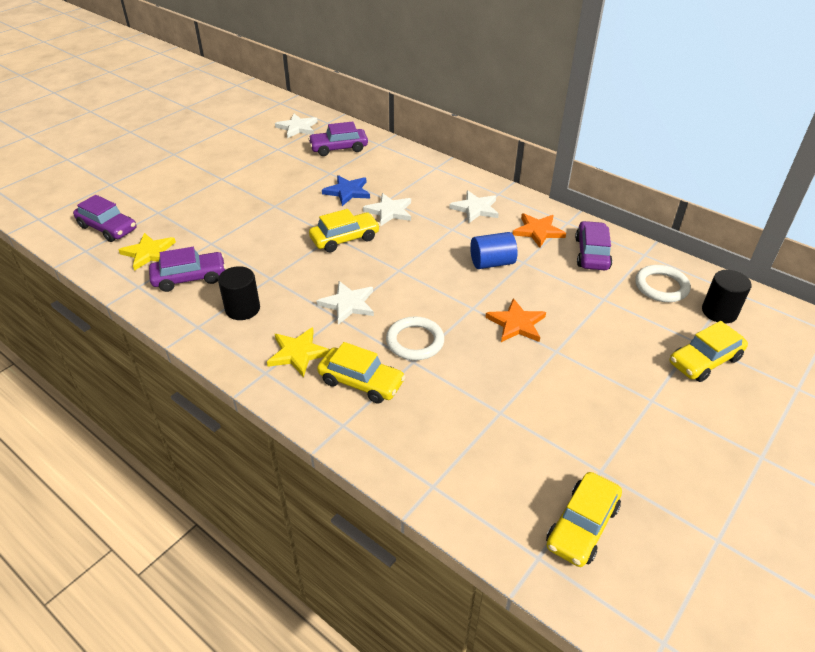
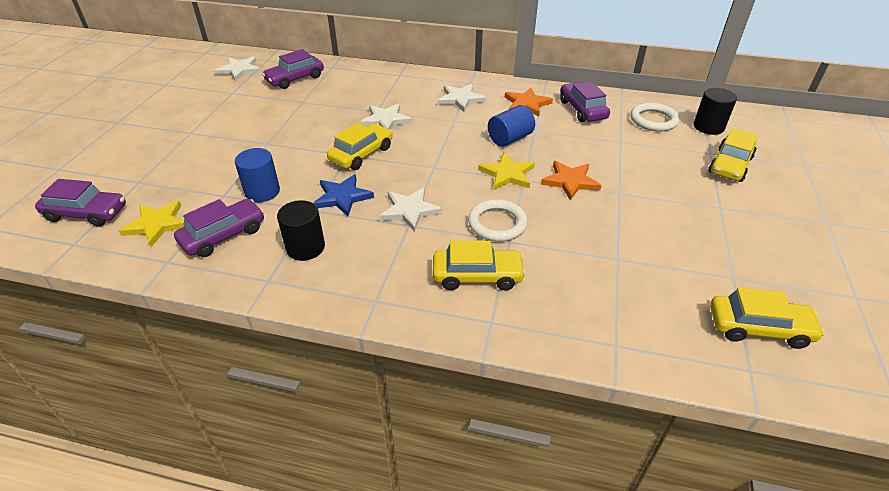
camera: 25 degrees left, 0 degrees up
yellow star [267,327,330,378] -> yellow star moved to [478,152,535,190]
blue star [322,175,370,206] -> blue star moved to [313,174,374,217]
yellow car [546,472,622,567] -> yellow car turned 90 degrees counterclockwise [710,287,825,349]
none -> blue cylinder [235,148,280,202]

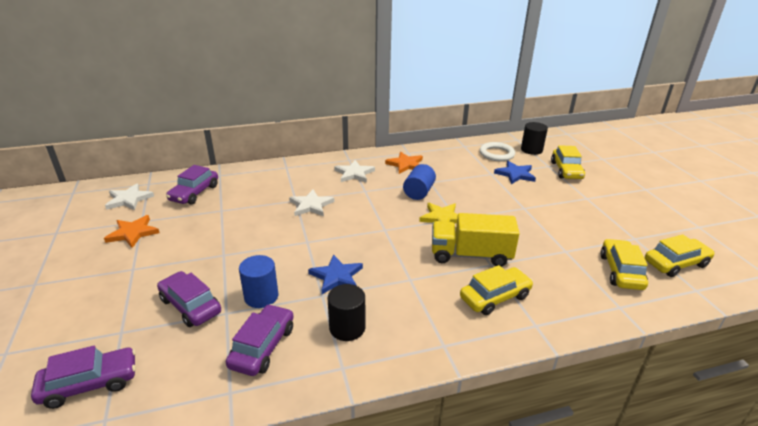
camera: 30 degrees left, 10 degrees down
yellow star [119,201,184,247] -> none
yellow car [327,123,393,170] -> yellow car moved to [600,239,648,290]
white star [380,187,442,232] -> none
white ring [468,199,528,242] -> yellow truck [432,213,520,267]
orange star [541,161,602,201] -> orange star moved to [104,215,159,248]
purple car [560,82,610,122] -> purple car moved to [157,271,221,327]
none -> blue star [494,161,536,184]

